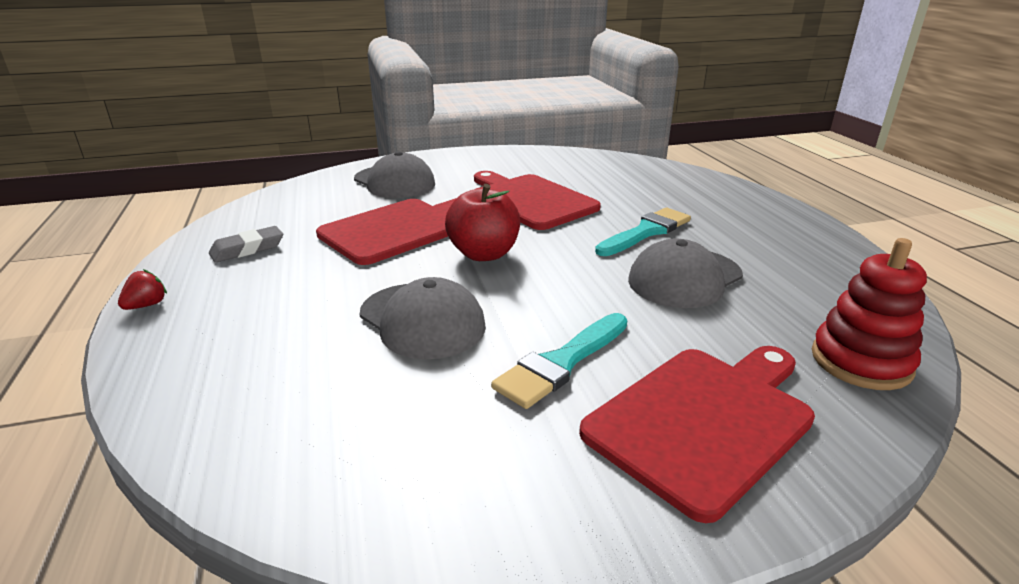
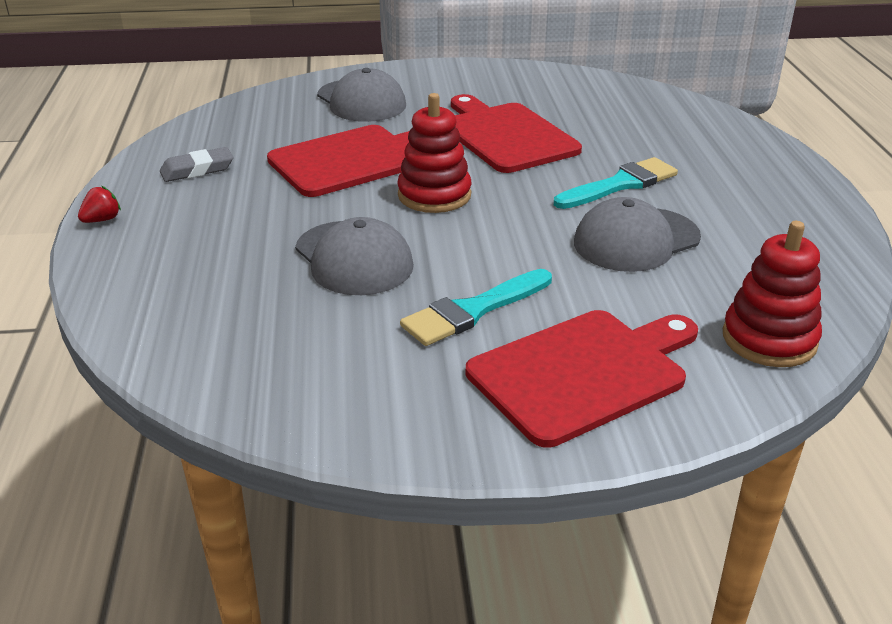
camera: 10 degrees right, 5 degrees up
red apple [445,184,520,261] -> red stacking toy [397,93,471,213]

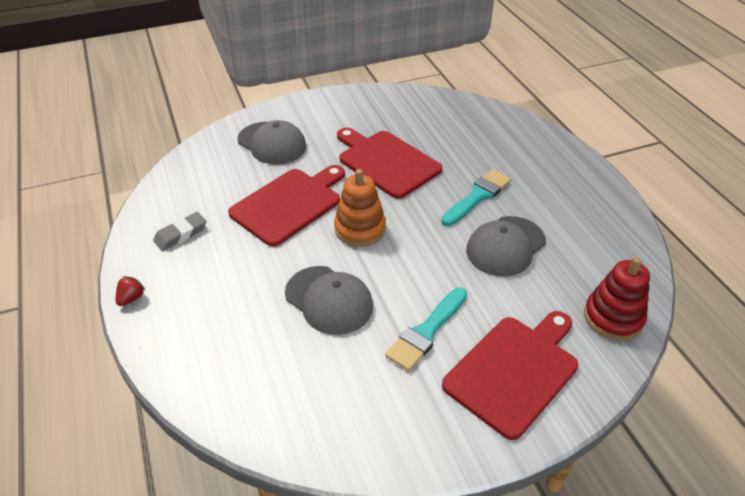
camera: 15 degrees left, 10 degrees up
red stacking toy [397,93,471,213] -> orange stacking toy [334,169,386,247]

